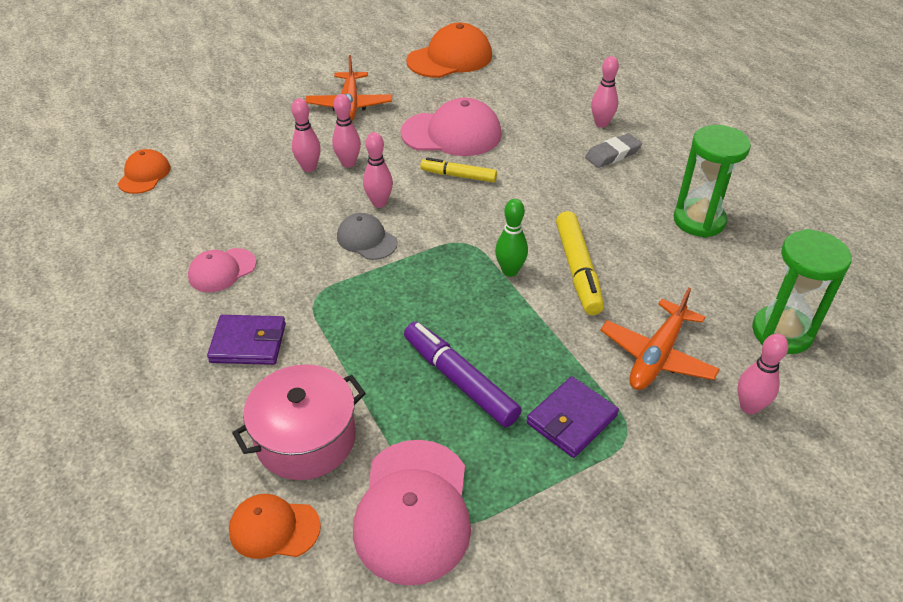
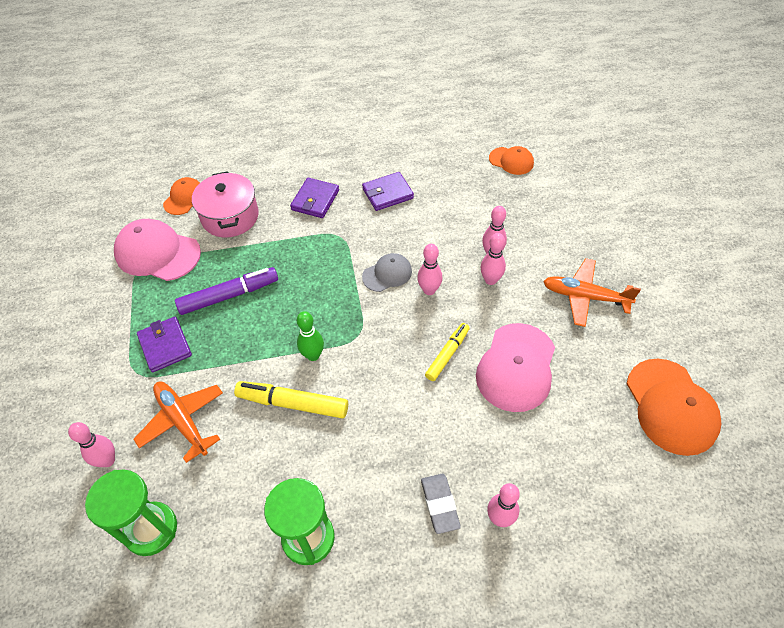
camera: 110 degrees right, 10 degrees up
pink cap [188,248,256,292] -> purple wallet [362,172,414,211]

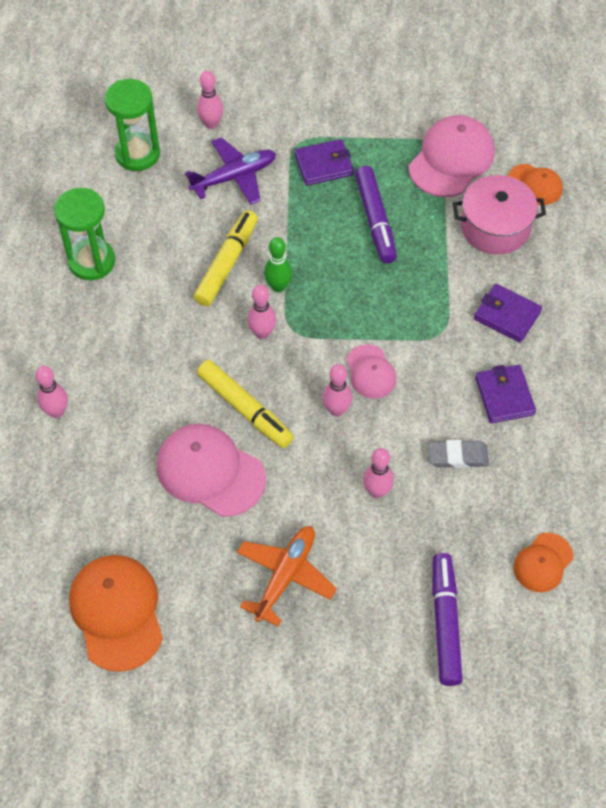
camera: 100 degrees right, 5 degrees up
orange plane [133,381,223,463] -> purple plane [185,137,276,205]
grey cap [362,253,412,292] -> pink cap [346,344,396,399]
grey eraser [421,474,461,534] -> grey eraser moved to [428,440,489,468]
yellow marker [425,323,470,381] -> yellow marker [197,360,294,448], size x1.53
pink bowling pin [481,233,506,285] -> pink bowling pin moved to [247,285,276,339]
orange cap [627,359,721,456] -> orange cap turned 75 degrees clockwise [69,555,163,672]
none -> purple marker [432,553,463,686]

